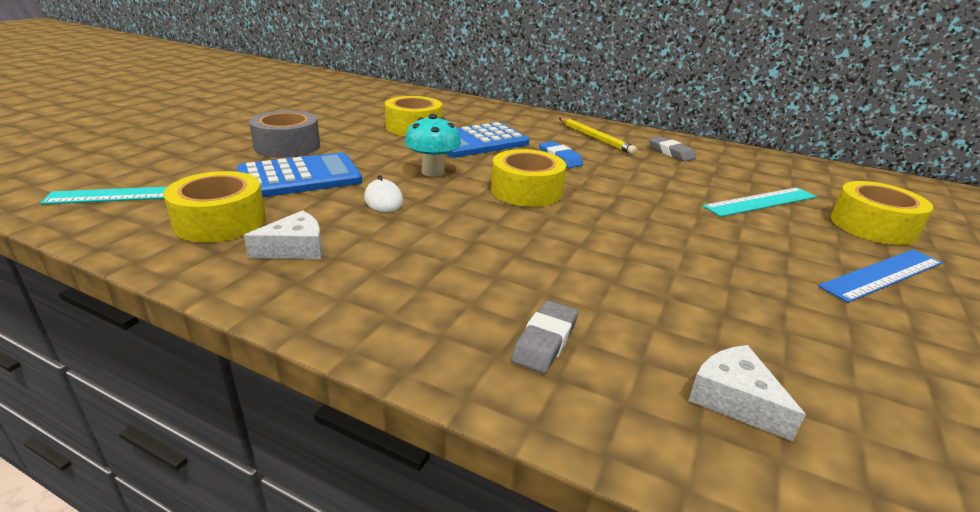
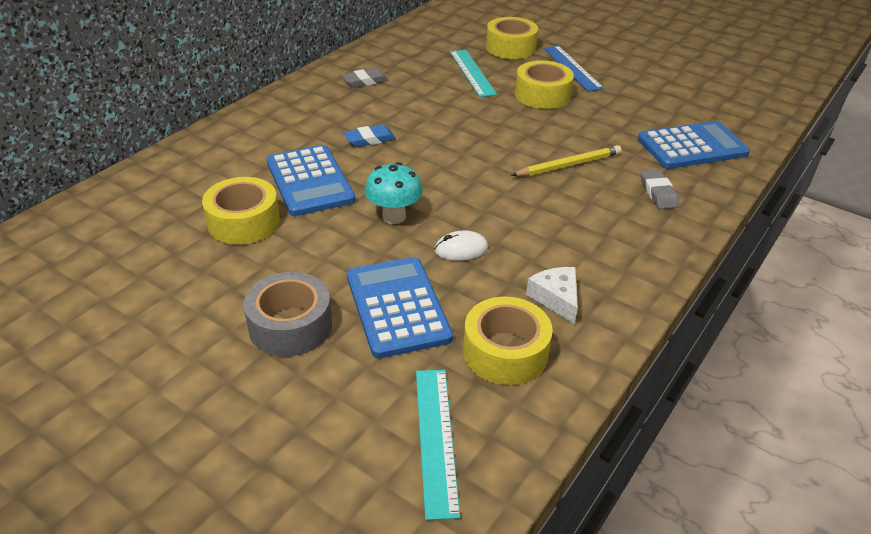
camera: 80 degrees left, 10 degrees up
yellow tape [491,149,566,207] -> yellow tape moved to [515,60,574,109]
grey eraser [511,301,578,374] -> grey eraser turned 45 degrees clockwise [641,170,679,209]
yellow pencil [559,118,637,155] -> yellow pencil moved to [511,145,622,176]
white cheese [688,345,806,441] -> blue calculator [638,121,750,169]

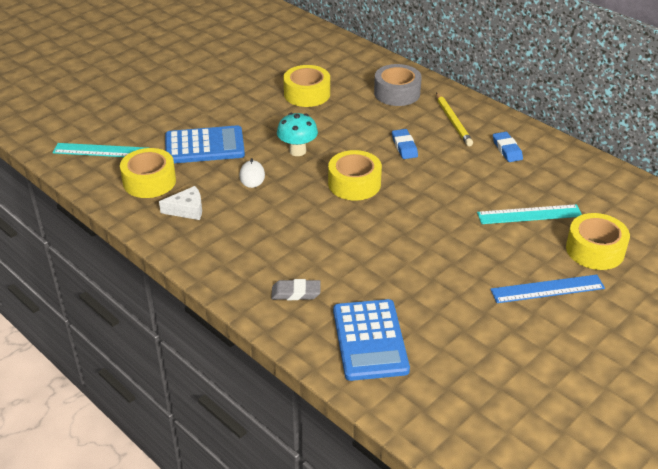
camera: 100 degrees right, 0 degrees up
grey tape [244,272,332,357] -> grey tape moved to [374,64,422,106]
blue calculator [267,145,356,216] -> none
grey eraser [342,68,388,88] -> blue eraser [493,132,523,162]
yellow pencil [511,145,622,176] -> yellow pencil moved to [436,92,473,146]
yellow tape [515,60,574,109] -> yellow tape moved to [328,150,382,201]

